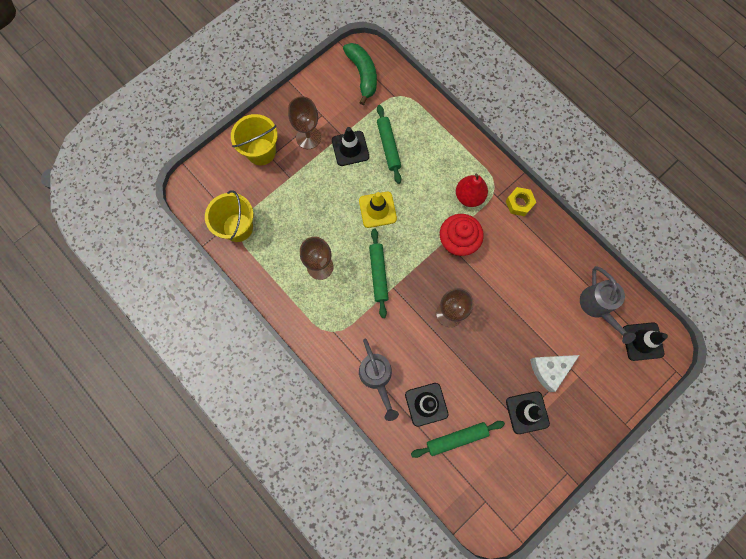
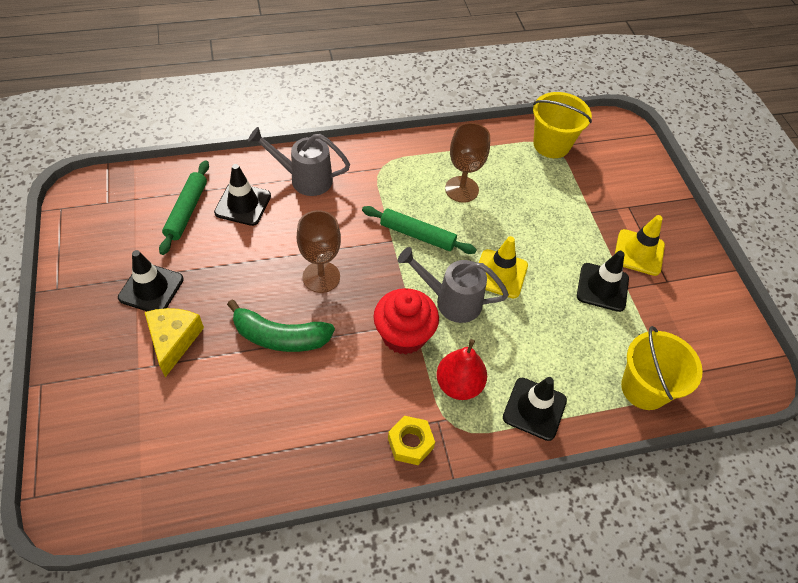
camera: 115 degrees right, 20 degrees down
yellow bucket [231,114,278,165] -> yellow bucket moved to [621,326,703,410]
brown goblet [288,96,321,149] -> yellow traffic cone [615,215,665,276]
green banana [343,43,377,105] -> green banana moved to [227,299,335,352]
green rolling pin [377,105,401,184] -> none
white cheese [530,355,579,392] -> yellow cheese [145,308,204,377]
grey watering can [580,266,636,344] -> grey watering can moved to [398,247,509,323]
black traffic cone [623,322,668,361] -> black traffic cone moved to [503,377,567,441]

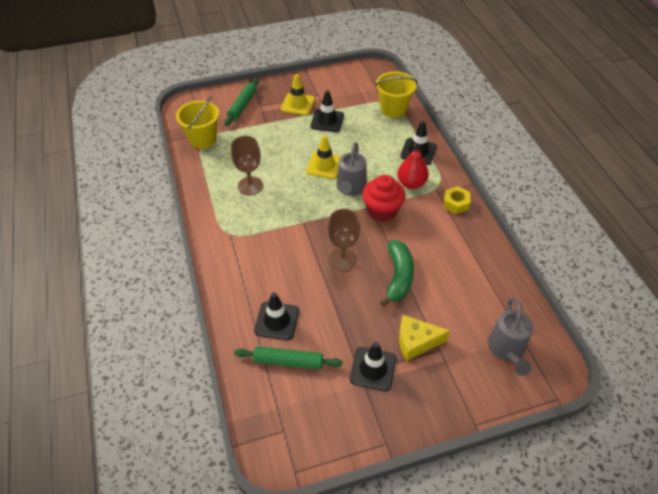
camera: 90 degrees left, 5 degrees down
grey watering can [248,127,350,196] -> grey watering can moved to [488,297,533,376]
green rolling pin [362,206,477,254] -> green rolling pin moved to [224,78,259,126]

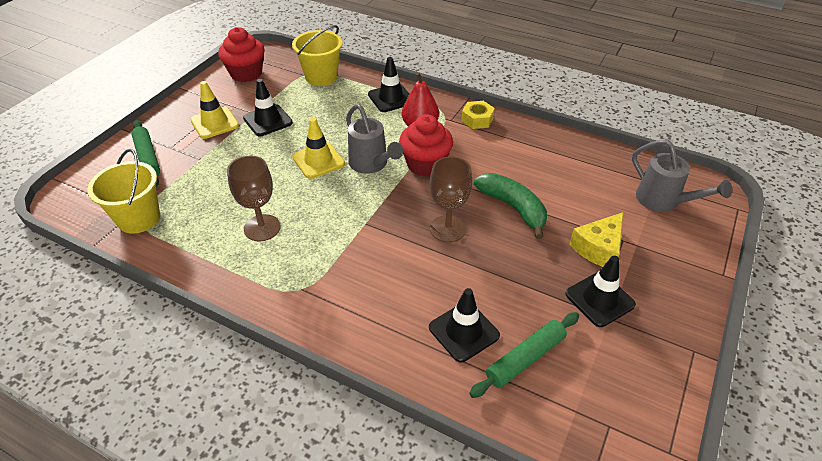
camera: 45 degrees left, 5 degrees down
none -> red cupcake [218,27,265,82]

